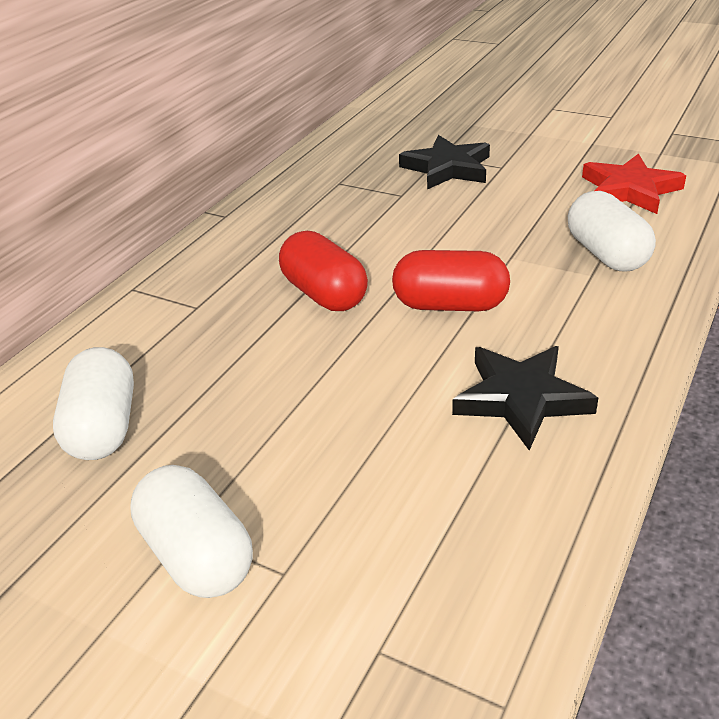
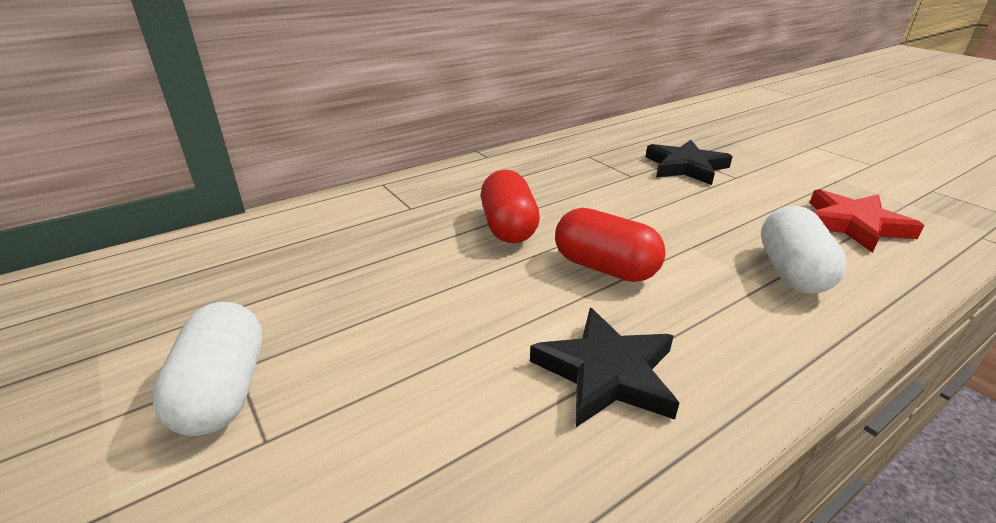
camera: 25 degrees right, 5 degrees down
white capsule [53,347,134,460] -> none

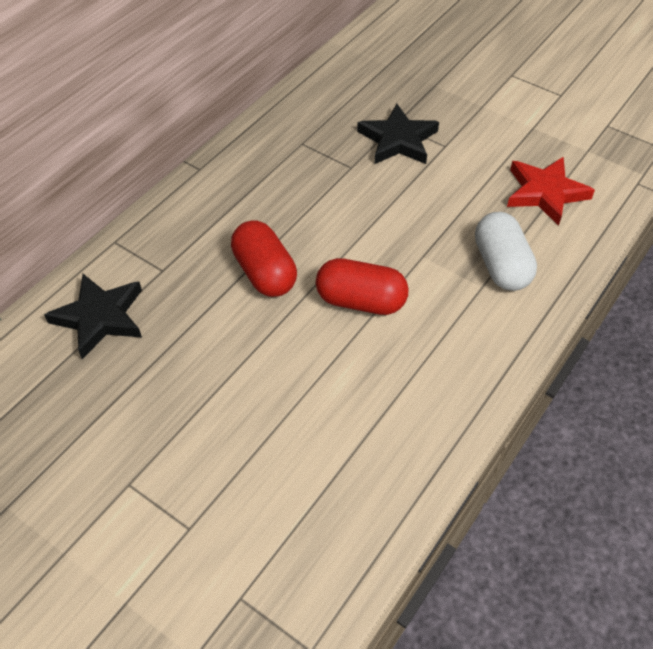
camera: 20 degrees left, 20 degrees up
white capsule [152,302,263,436] -> none
black star [530,308,679,427] -> black star moved to [44,274,142,359]

